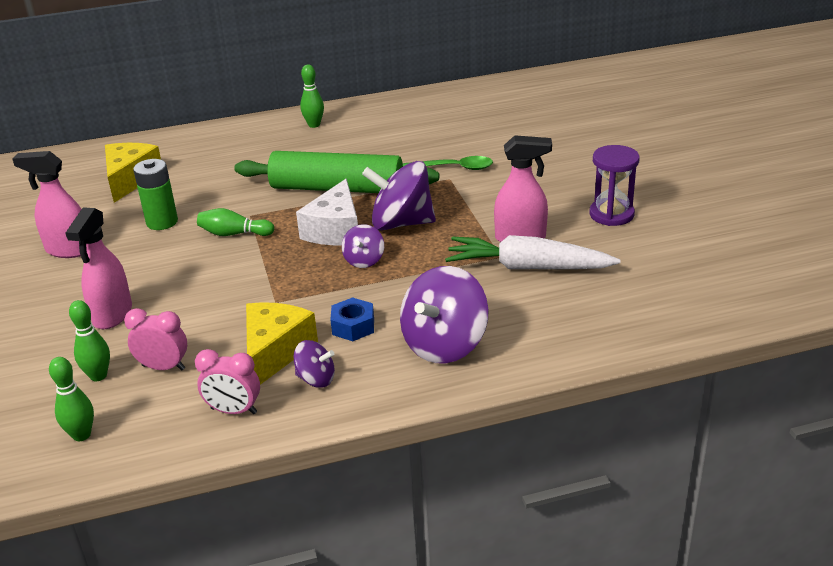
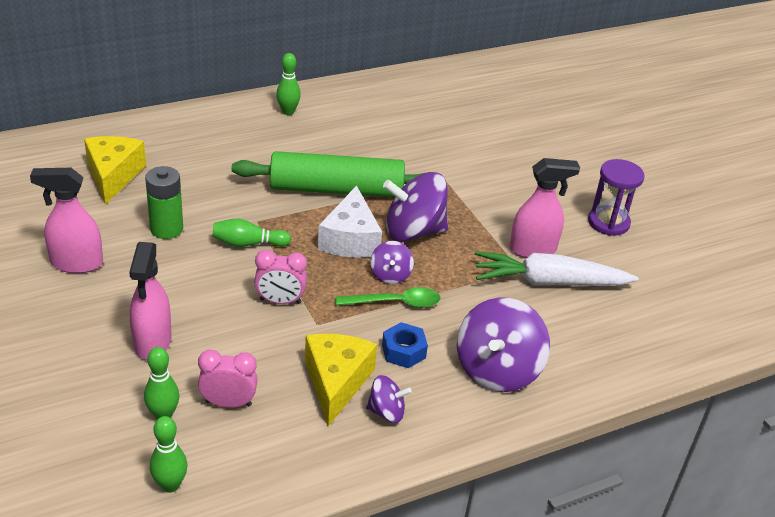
camera: 15 degrees left, 5 degrees up
pink clock [195,349,260,414] -> pink clock moved to [254,250,307,304]
green spoon [403,156,493,170] -> green spoon moved to [335,287,441,308]

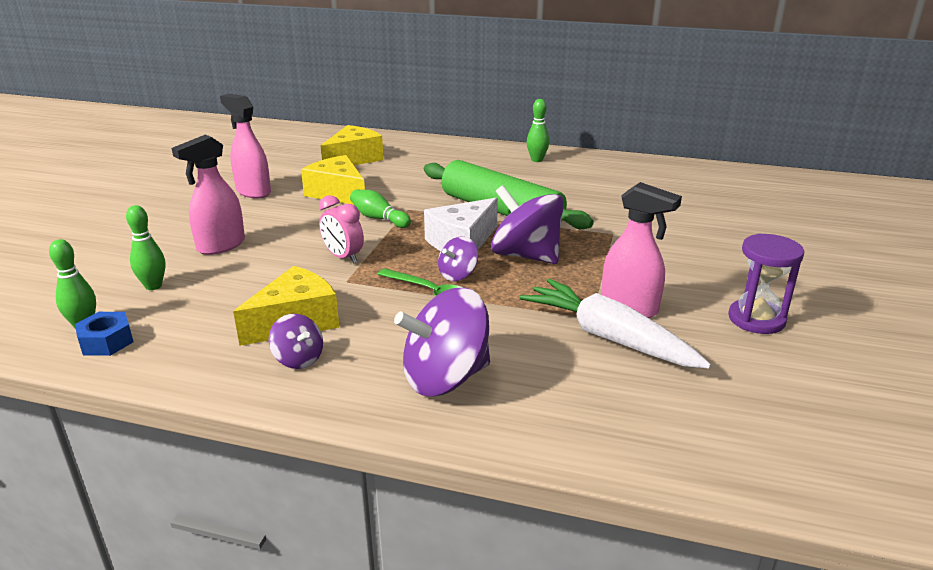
camera: 45 degrees right, 10 degrees down
green battery [145,166,183,239] -> yellow cheese [301,155,365,205]
pink clock [198,350,258,408] -> none
blue nut [382,322,428,368] -> blue nut moved to [75,312,134,356]

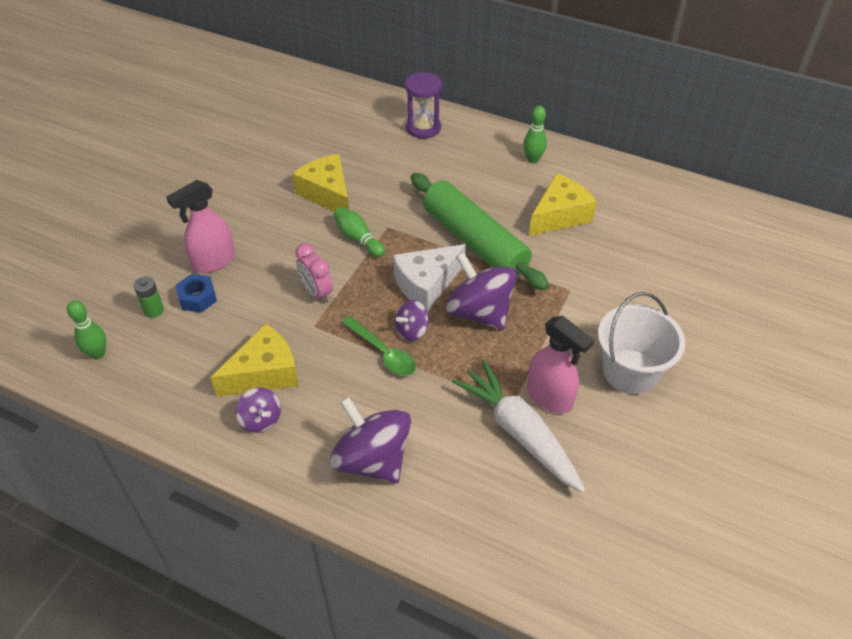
camera: 10 degrees right, 20 degrees up
blue nut [75,312,134,356] -> blue nut moved to [176,274,217,313]
green bowling pin [126,205,165,290] -> green battery [134,276,164,318]
pink spray bottle [220,94,271,199] -> none
yellow cheese [321,125,384,165] -> yellow cheese moved to [529,173,597,236]
purple spinning top [394,288,490,397] -> purple spinning top turned 60 degrees clockwise [329,396,411,483]
purple hourglass [728,234,804,334] -> purple hourglass moved to [405,72,442,139]
none -> white bucket [598,292,685,394]

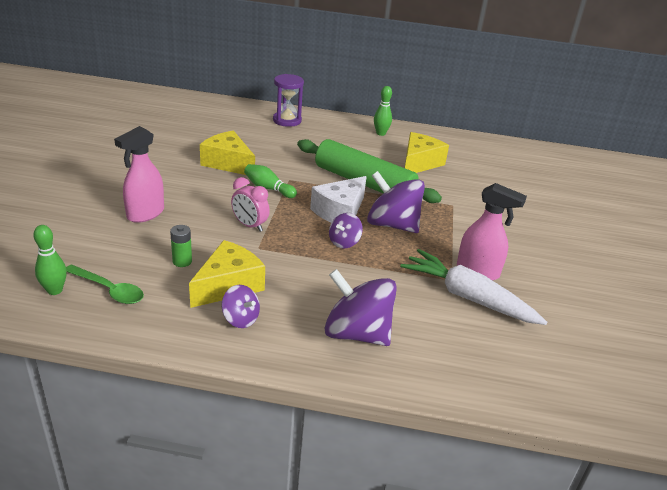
camera: 20 degrees left, 15 degrees down
green battery [134,276,164,318] -> green battery moved to [170,225,192,267]
blue nut [176,274,217,313] -> none
green spoon [342,316,416,376] -> green spoon moved to [66,264,144,304]
white bucket [598,292,685,394] -> none

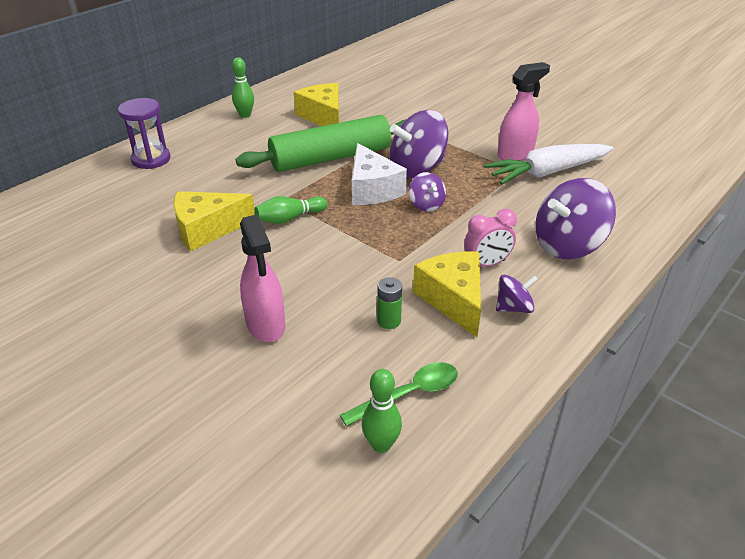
camera: 55 degrees left, 5 degrees up
pink clock [231,177,270,232] -> pink clock moved to [464,209,517,267]

